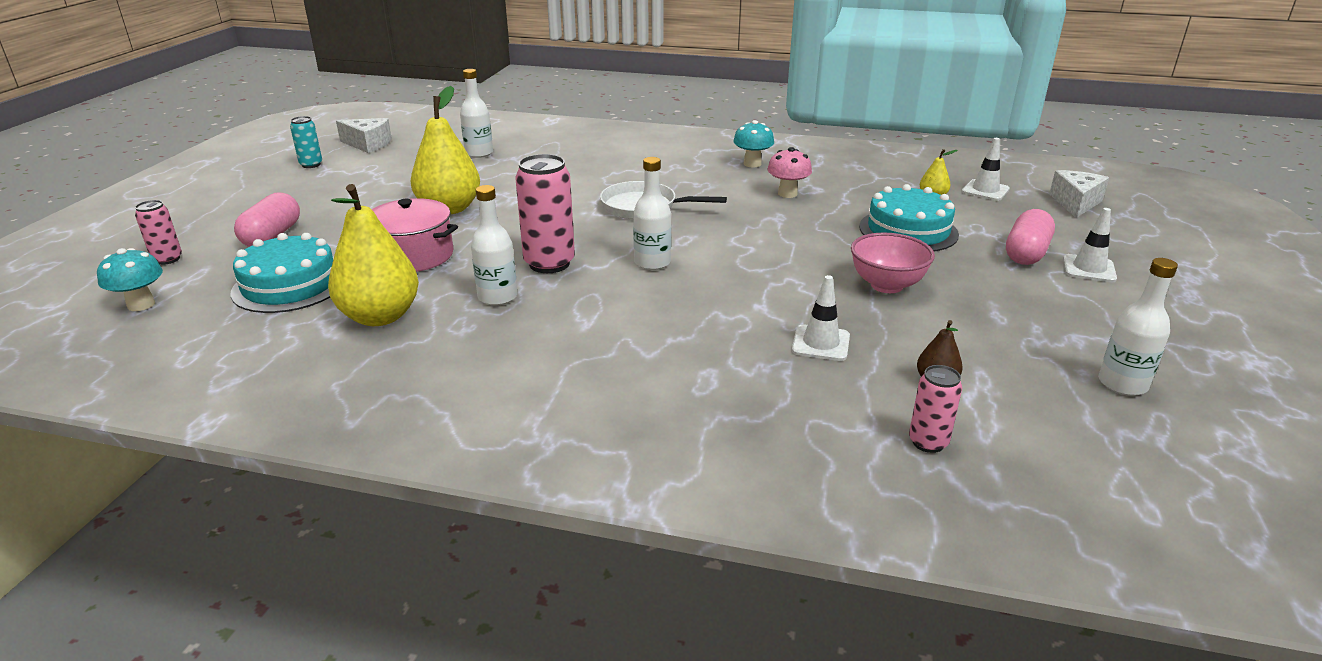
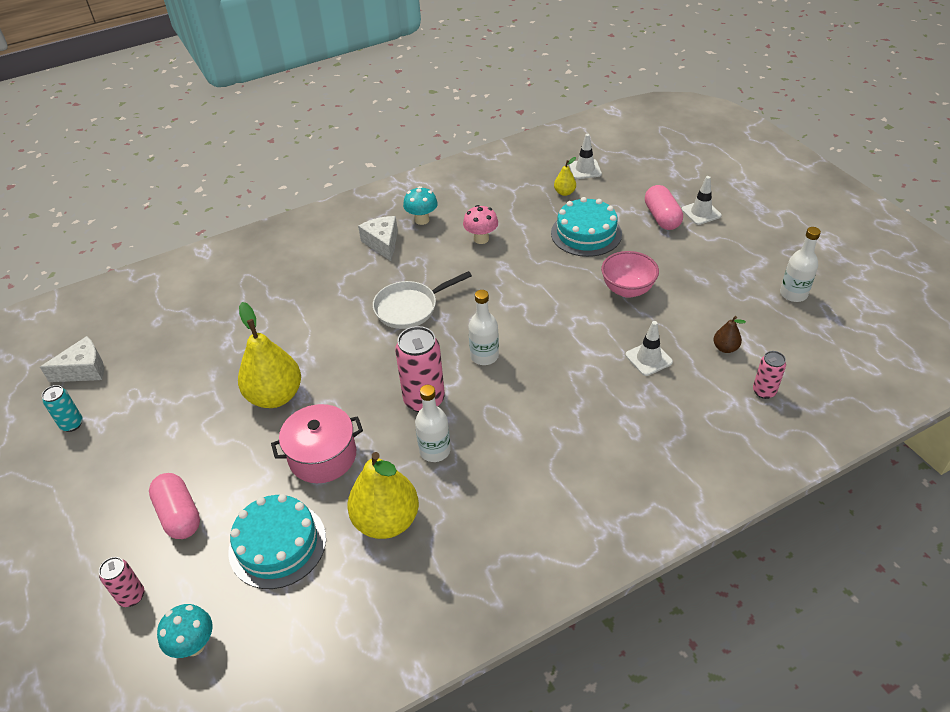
camera: 40 degrees left, 15 degrees up
white bottle [460,69,493,158] -> none
white cheese [1049,170,1109,218] -> white cheese moved to [358,216,398,261]

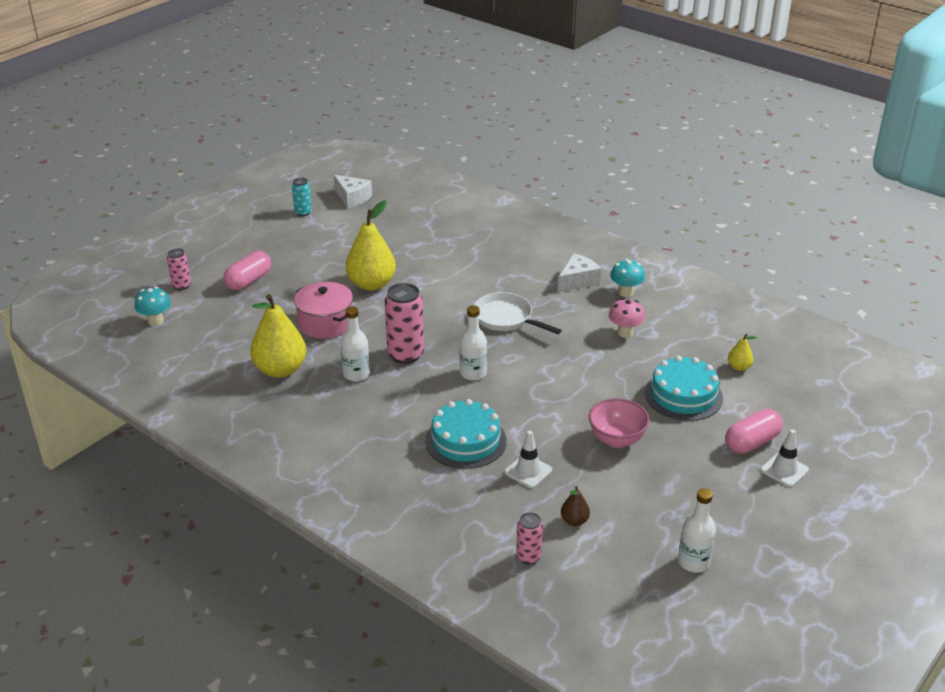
camera: 65 degrees right, 10 degrees down
turquoise cake [228,494,326,589] -> turquoise cake moved to [425,399,507,469]
white traffic cone [569,134,602,179] -> none

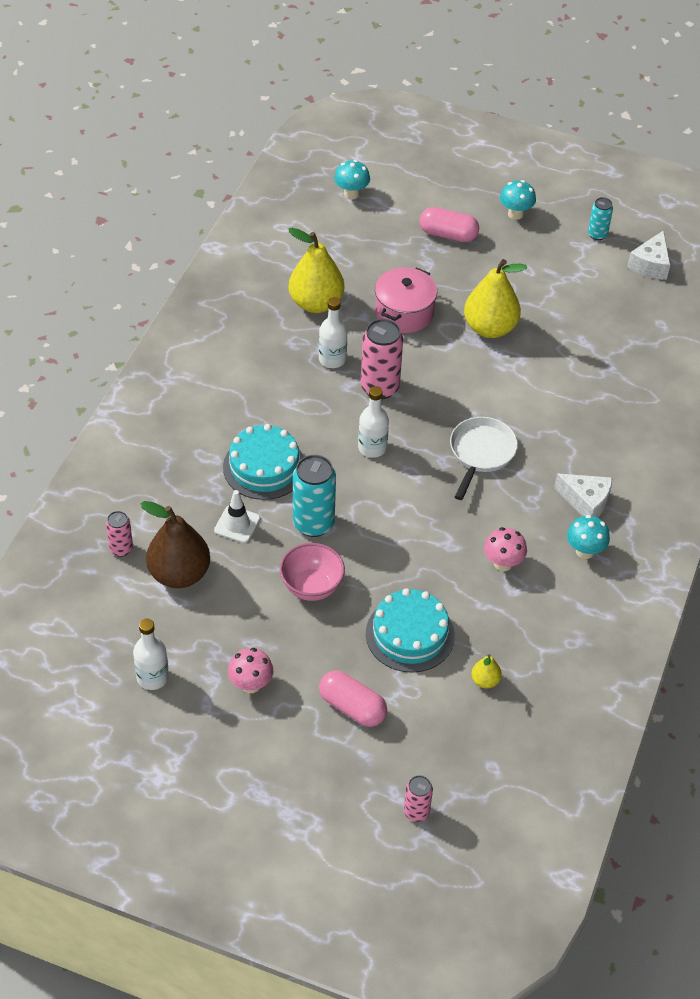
camera: 70 degrees right, 15 degrees up
pink can [167,248,191,290] -> pink can moved to [404,775,433,822]
brown pear [561,486,590,526] -> brown pear [140,501,210,588], size x2.19
white traffic cone [761,429,809,487] -> none
none -> pink mushroom [228,648,273,693]
none -> turquoise can [293,455,336,537]
none -> turquoise mushroom [500,180,536,220]

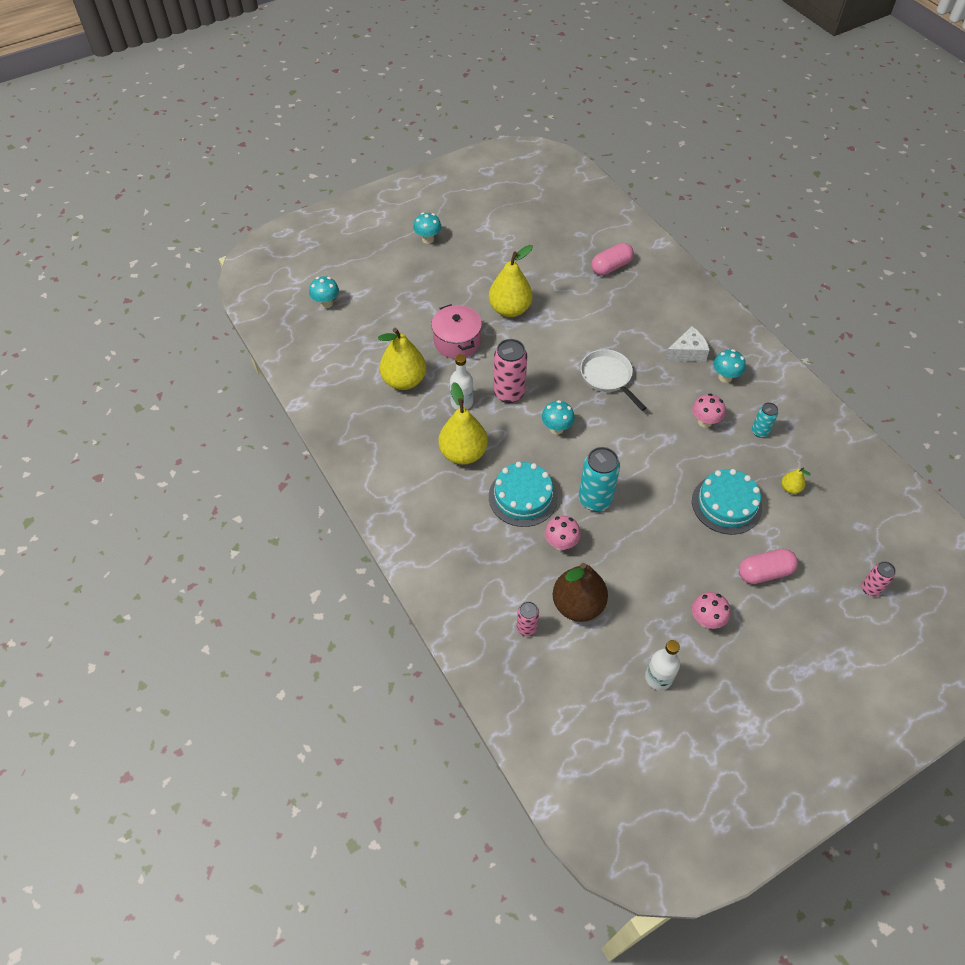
camera: 50 degrees left, 5 degrees up
white traffic cone [214,490,260,543] -> pink mushroom [545,515,581,550]
pink bowl [280,543,345,601] -> none
white bottle [358,386,389,458] -> turquoise mushroom [542,400,575,434]
pink capsule [419,207,479,242] -> pink capsule moved to [591,243,634,275]
turquoise can [588,197,613,240] -> turquoise can moved to [752,402,778,438]
white cheese [627,230,670,280] -> none
none -> yellow pear [438,382,488,465]

